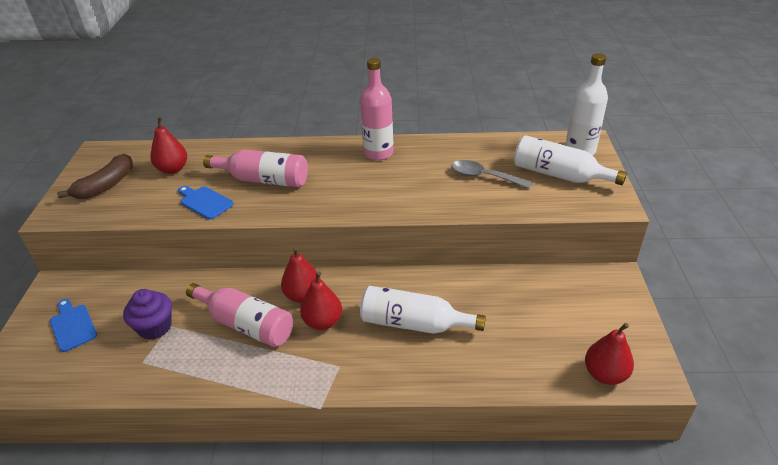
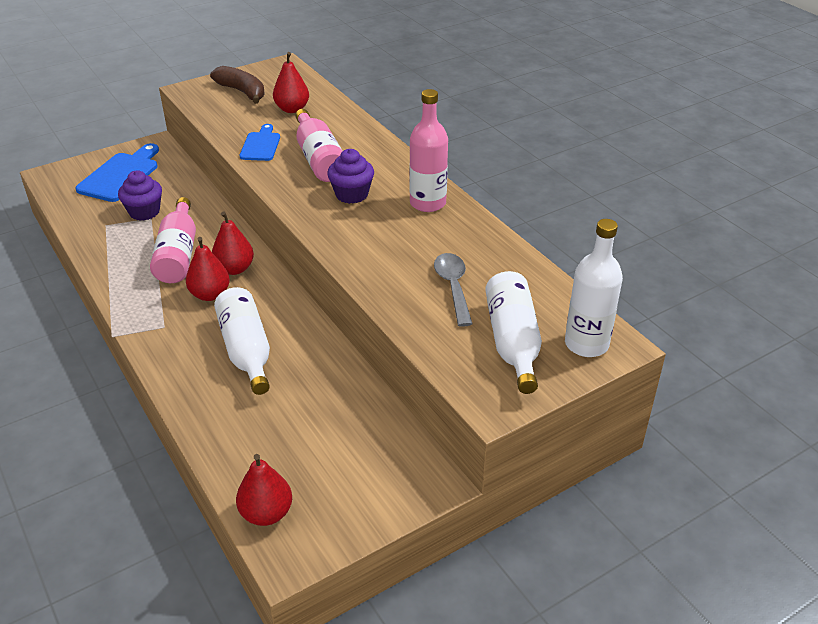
camera: 55 degrees right, 0 degrees up
blue cutting board [50,299,97,352] -> blue cutting board [75,143,159,202], size x1.62
brown banana [57,154,133,199] -> brown banana turned 135 degrees counterclockwise [210,66,265,104]
none -> purple cupcake [327,149,374,204]

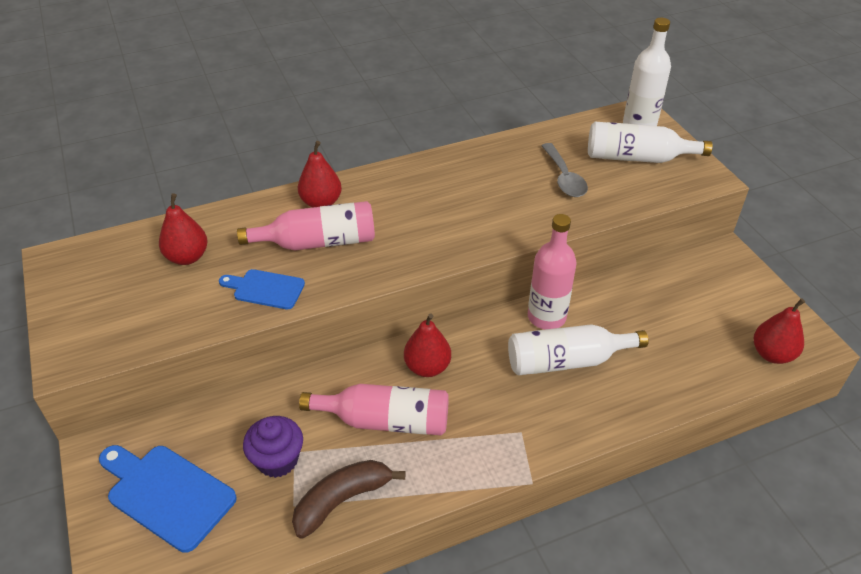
camera: 80 degrees left, 5 degrees up
red pear [186,237,230,301] -> red pear moved to [298,141,342,208]
brown banana [210,66,265,104] -> brown banana moved to [292,460,406,539]
purple cupcake [327,149,374,204] -> none
pink bottle [409,89,448,212] -> pink bottle moved to [528,214,577,330]
grey spoon [434,253,473,327] -> grey spoon turned 105 degrees counterclockwise [541,143,588,197]

